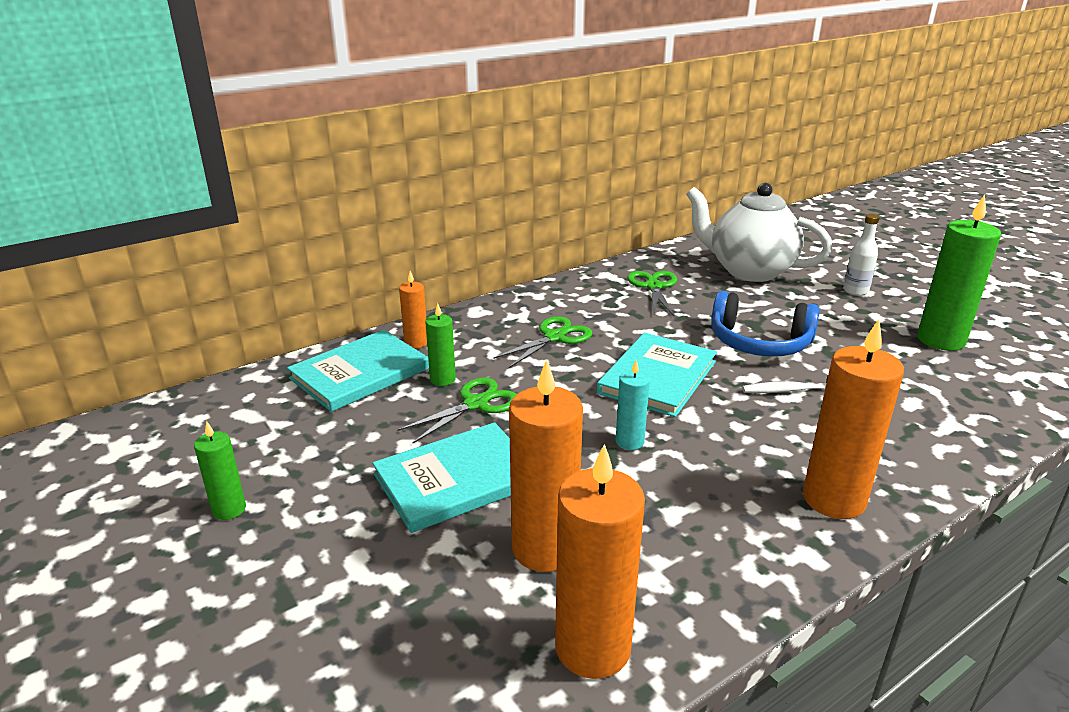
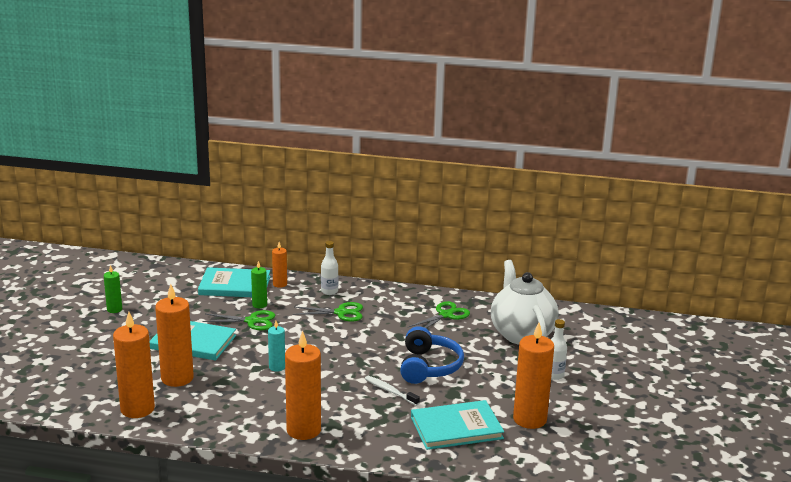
camera: 45 degrees right, 5 degrees down
turquoise book [597,333,717,417] -> turquoise book moved to [411,400,504,450]
blue headphones [711,291,820,357] -> blue headphones turned 150 degrees counterclockwise [400,326,464,384]
green candle [917,195,1001,351] -> orange candle [513,323,554,429]
none -> white bottle [321,241,338,295]

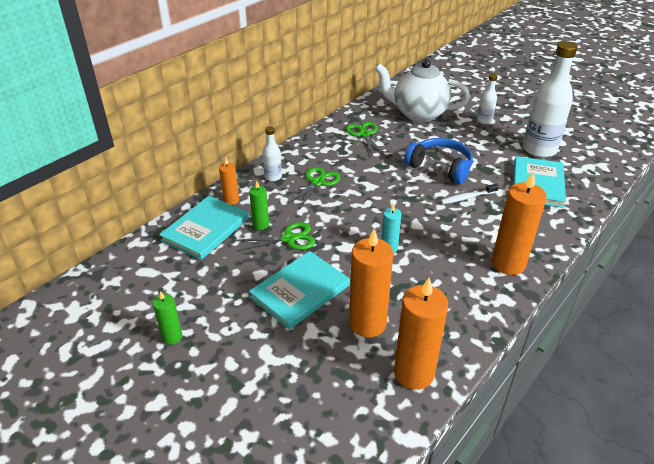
camera: 60 degrees left, 15 degrees up
green scissors [202,310,275,330] -> green scissors turned 45 degrees clockwise [235,222,315,251]
orange candle [513,323,554,429] -> white bottle [523,41,578,158]

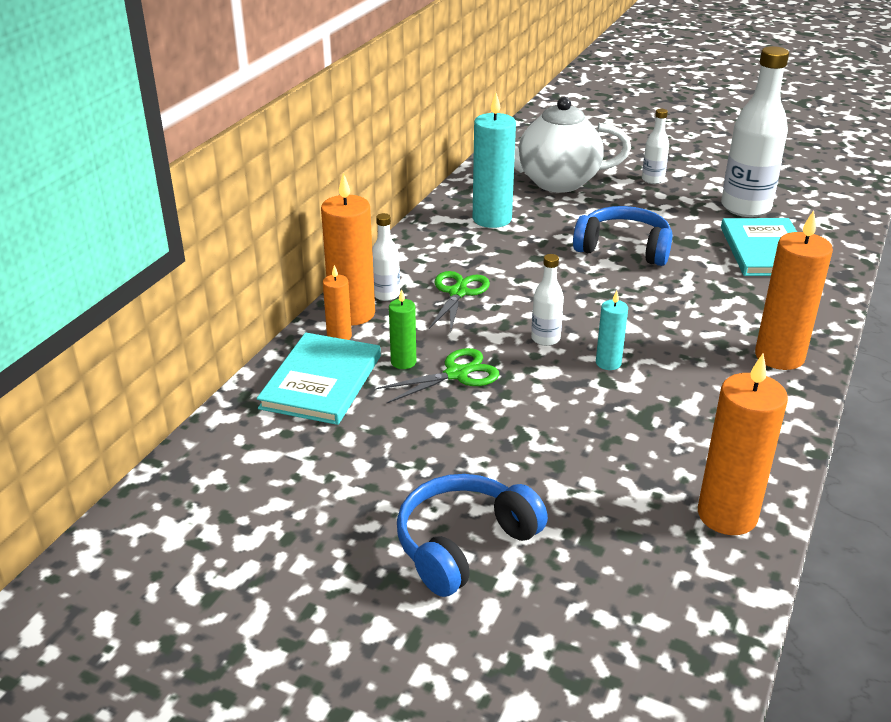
camera: 15 degrees left, 5 degrees down
green candle [153,291,182,345] -> none
turquoise book [249,251,350,330] -> none
green scissors [346,122,385,157] -> turquoise candle [473,92,516,228]
orange candle [349,229,393,338] -> orange candle moved to [321,173,375,326]
white toothbrush [441,184,499,204] -> none
none -> blue headphones [397,474,548,597]
none -> white bottle [531,254,564,346]

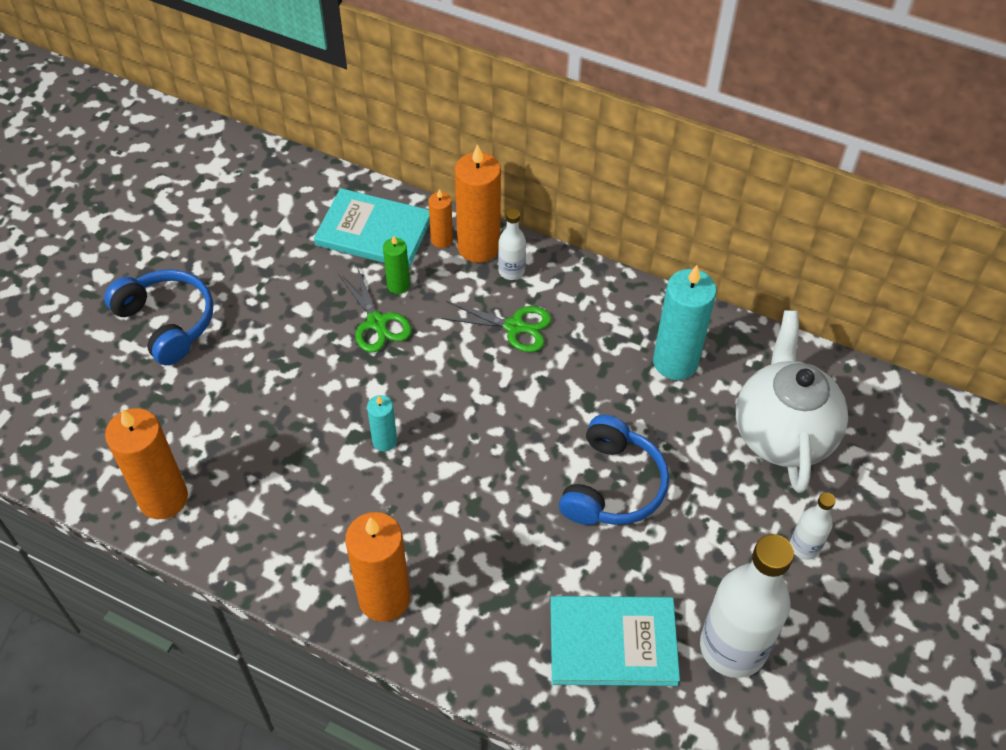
camera: 90 degrees right, 20 degrees up
white bottle [531,254,564,346] -> none

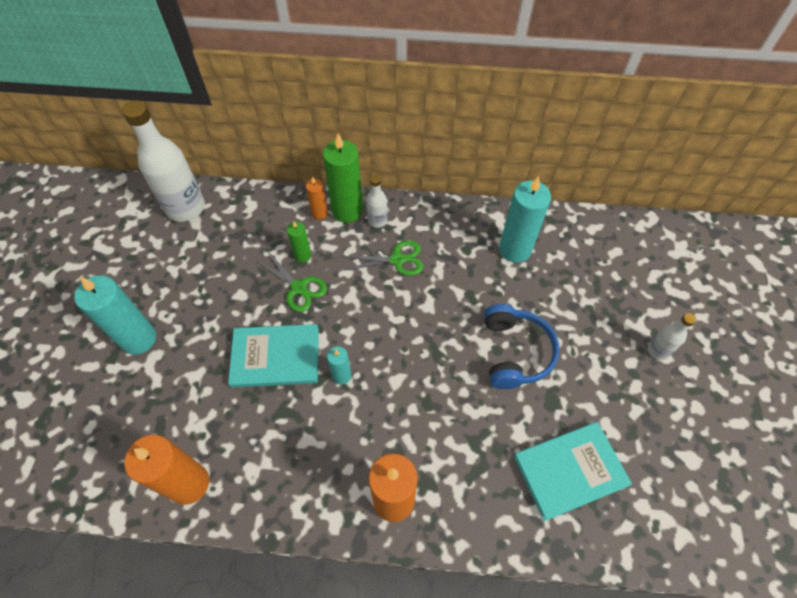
camera: 20 degrees left, 5 degrees up
blue headphones [104,269,213,365] -> turquoise candle [74,275,156,355]
turquoise book [314,188,430,268] -> turquoise book moved to [228,324,319,388]
orange candle [455,144,501,263] -> green candle [323,134,363,223]
white bottle [700,534,794,678] -> white bottle moved to [122,100,205,222]
white teapot [736,310,848,493] -> none

